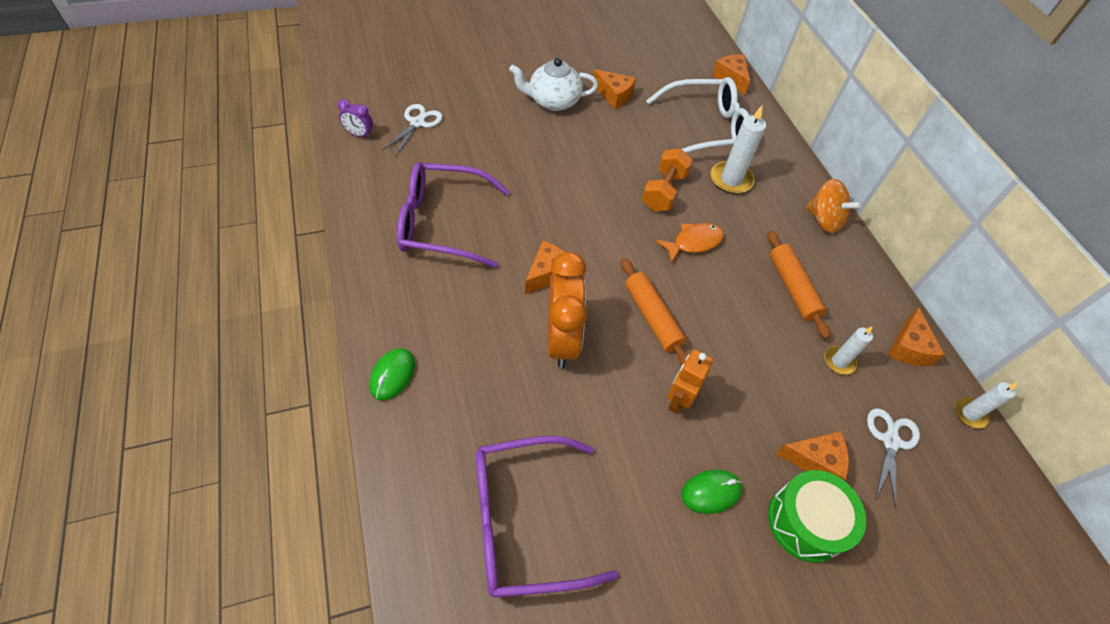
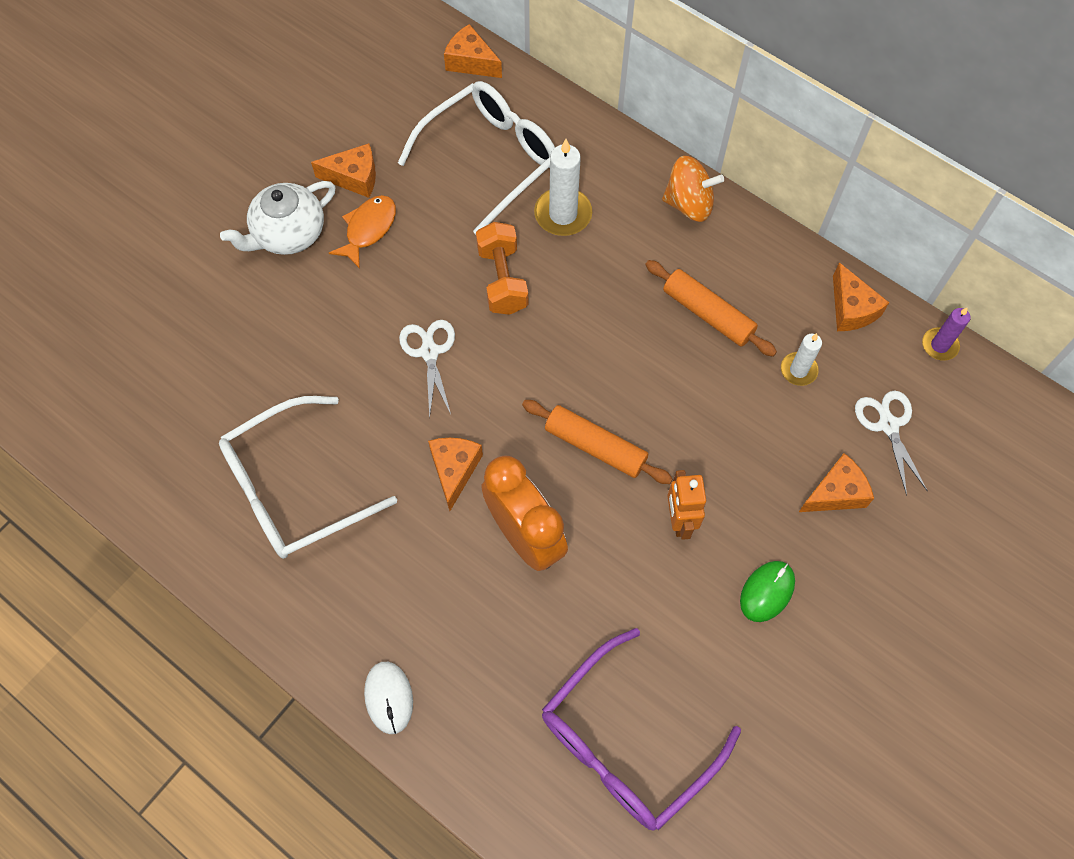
camera: 30 degrees left, 10 degrees up
purple clock [338,99,373,139] -> none
green mouse [369,348,415,401] -> white mouse [364,662,413,734]
white scissors [382,104,443,156] -> white scissors moved to [399,320,455,419]
purple glasses [397,162,510,268] -> white glasses [219,396,397,559]
orange fish [656,223,724,263] -> orange fish moved to [329,195,396,269]
green drum [768,470,866,563] -> none
white candle [955,382,1018,428] -> purple candle [922,307,970,361]

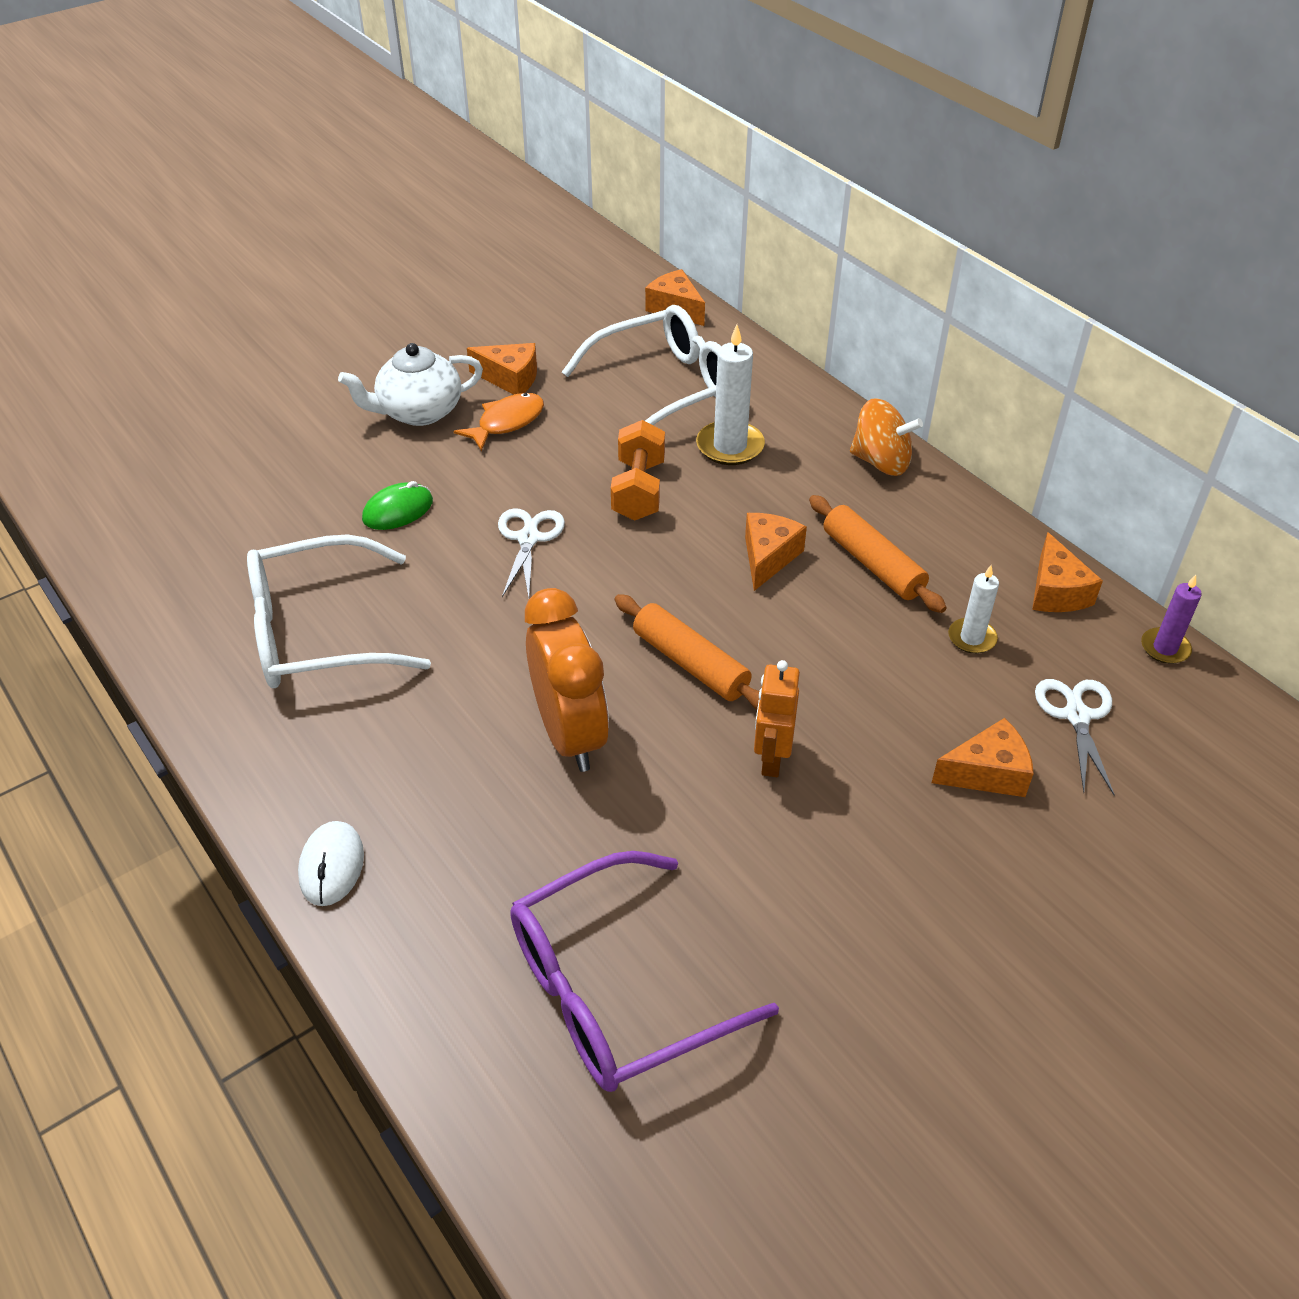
camera: 15 degrees right, 20 degrees down
orange cheese [428,438,483,511] -> orange cheese moved to [745,513,807,591]
green mouse [740,561,795,622] -> green mouse moved to [362,481,433,530]

